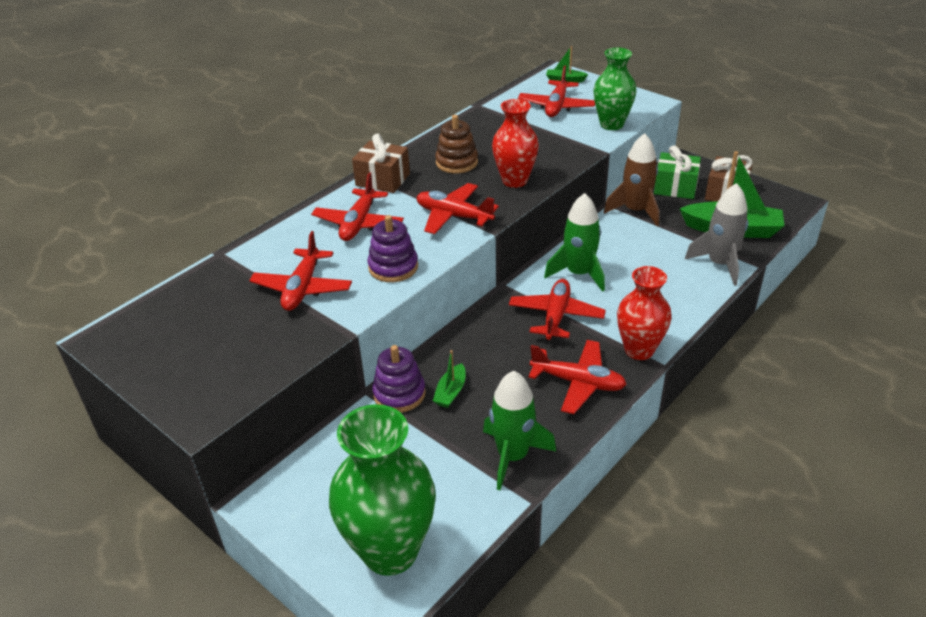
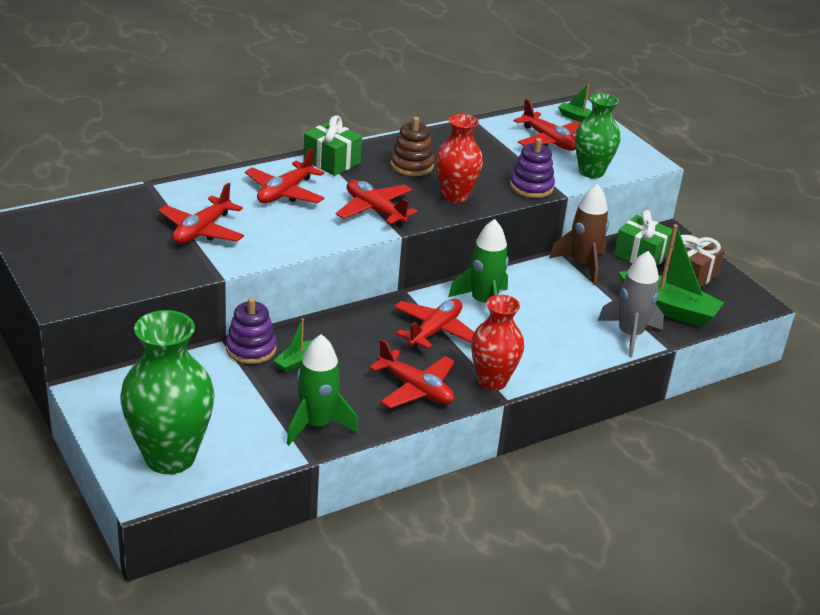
camera: 15 degrees right, 5 degrees down
brown gift [352,133,410,193] -> green gift [303,115,362,176]
purple stacking toy [368,215,418,282] -> purple stacking toy moved to [510,138,555,198]
red plane [518,65,595,117] -> red plane turned 75 degrees counterclockwise [514,99,581,151]

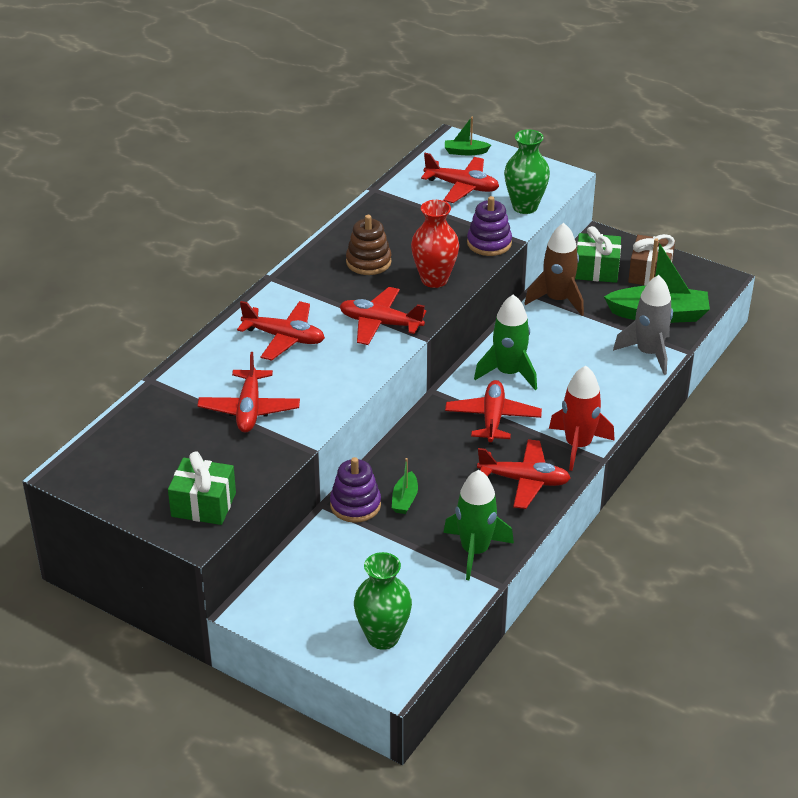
camera: 25 degrees left, 5 degrees up
green vase [120,310,214,474] -> green vase [354,552,412,650], size x0.65
red plane [245,149,325,203] -> red plane turned 75 degrees counterclockwise [237,301,325,361]
green gift [303,115,362,176] -> green gift moved to [168,451,236,525]
red vase [471,295,524,390] -> red rocket [549,366,615,471]

